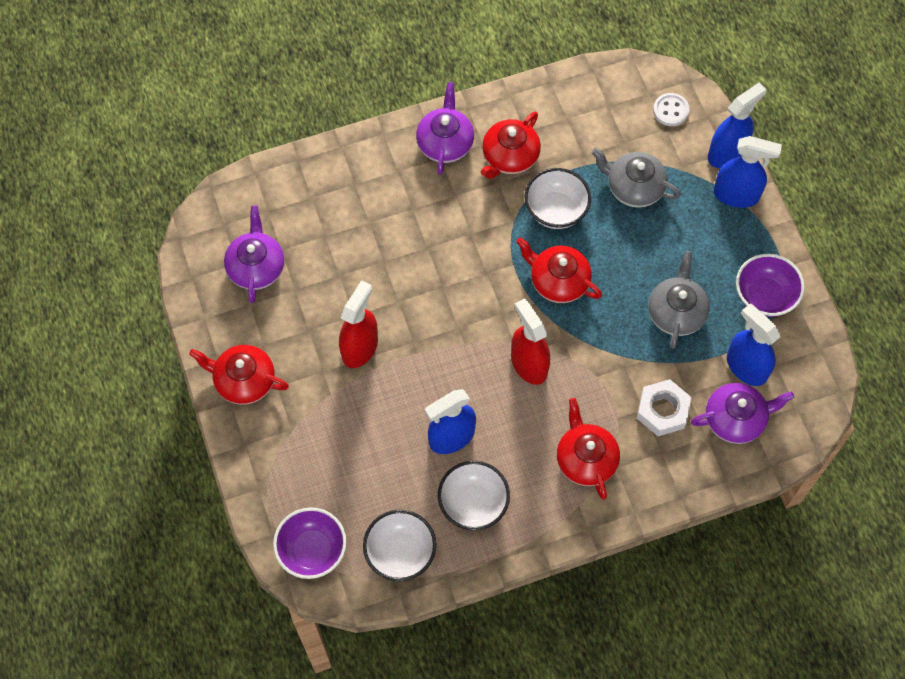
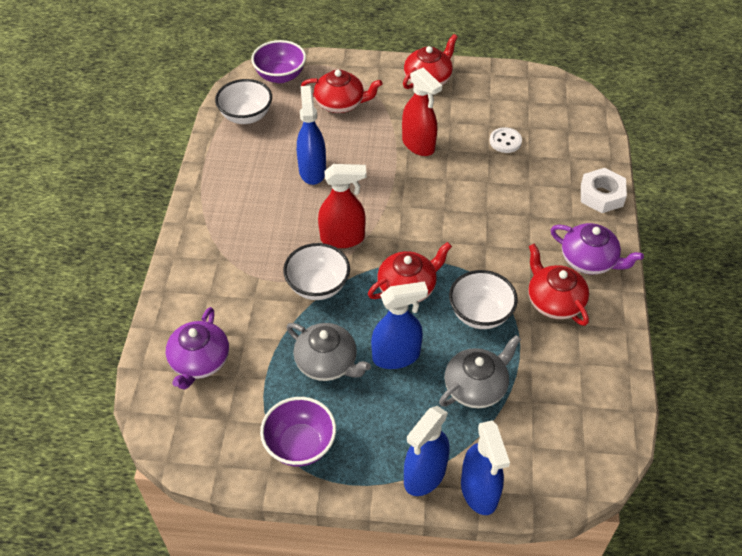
camera: 115 degrees right, 15 degrees down
purple teapot [224,206,285,303] -> none
white bowl [438,461,510,530] -> white bowl moved to [283,243,350,300]
red teapot [557,398,620,499] -> red teapot moved to [301,70,382,113]
white nut [637,379,691,436] -> white nut moved to [581,168,627,213]
white button [653,93,689,126] -> white button moved to [490,127,522,153]
blue spray bottle [727,304,780,386] -> blue spray bottle moved to [371,281,428,369]

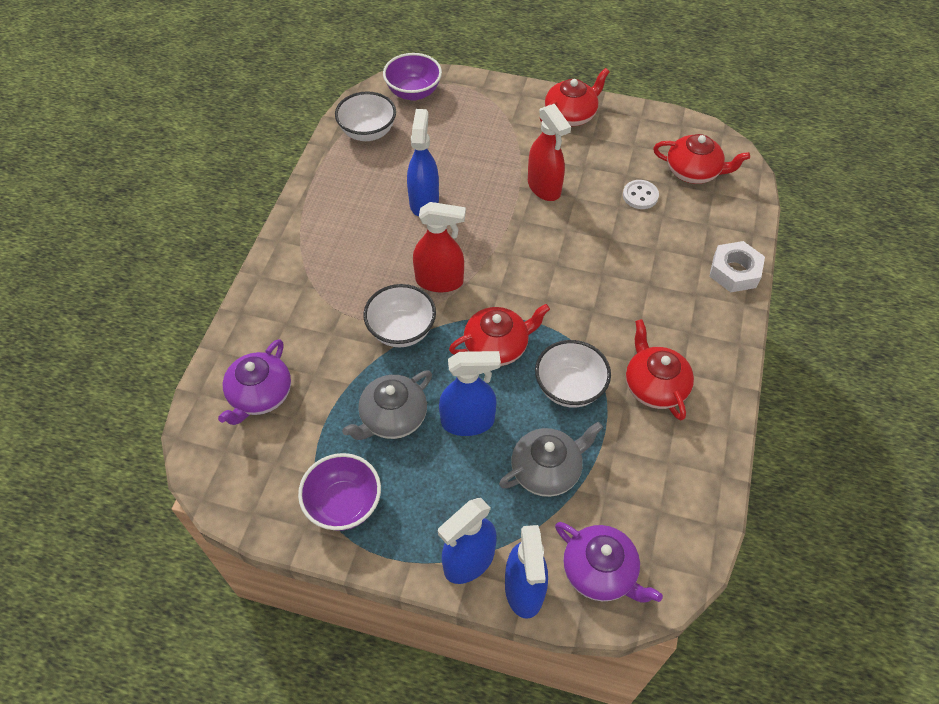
camera: 10 degrees right, 5 degrees up
grey teapot [287,323,371,381] -> grey teapot turned 90 degrees clockwise [342,370,432,440]
red teapot [301,70,382,113] -> red teapot moved to [653,134,750,184]
purple teapot [551,223,644,275] -> purple teapot moved to [555,522,663,603]

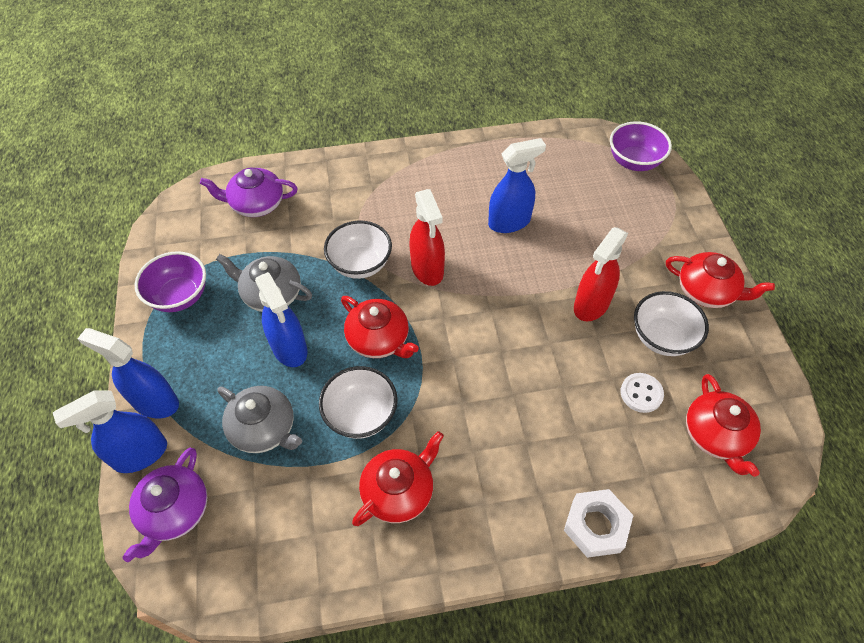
camera: 65 degrees right, 0 degrees up
white bowl [335,91,396,141] -> white bowl moved to [634,291,709,356]

